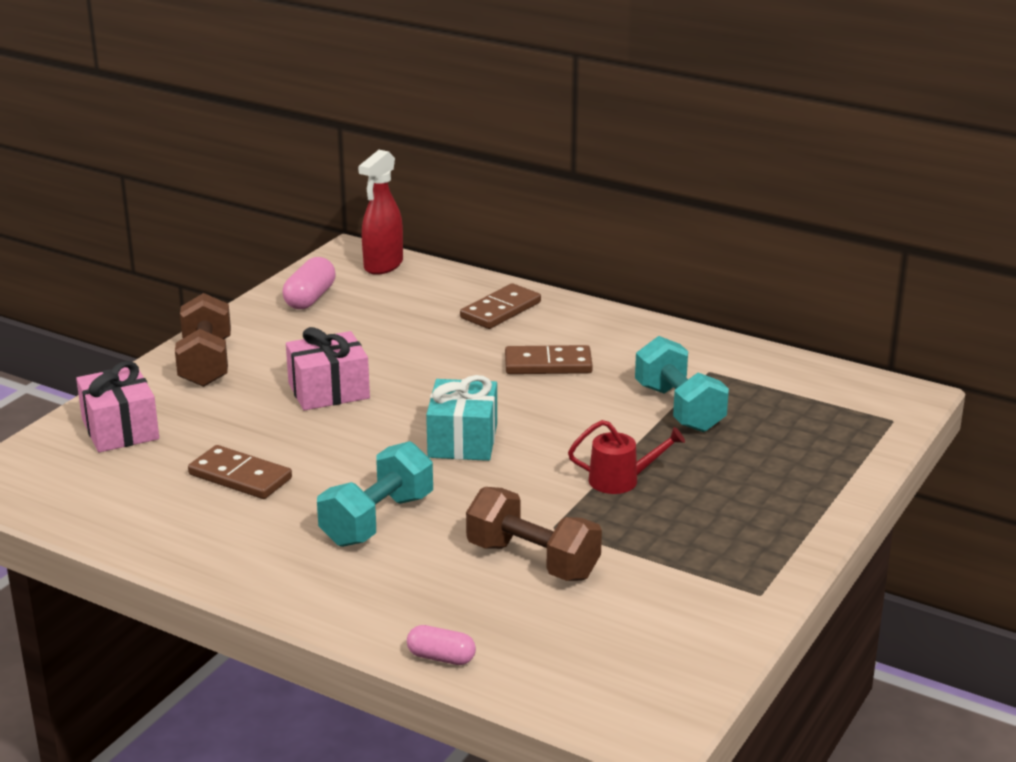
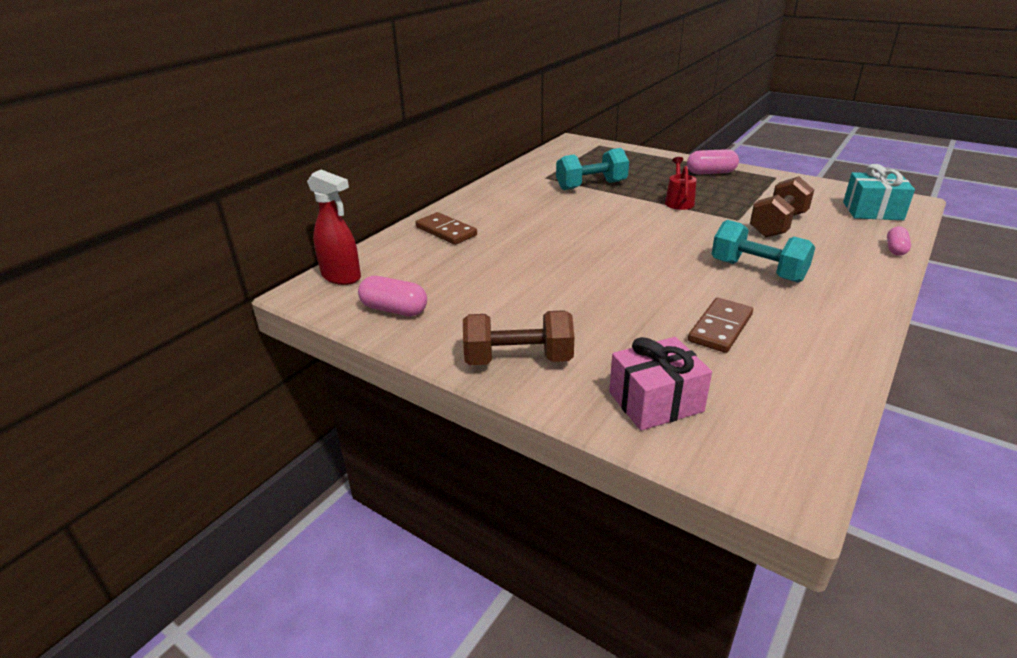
camera: 85 degrees left, 5 degrees up
pink gift [286,327,370,410] -> none
turquoise gift [426,375,497,461] -> turquoise gift moved to [843,164,915,220]
brown domino [505,345,593,374] -> none
none -> pink capsule [687,149,739,174]

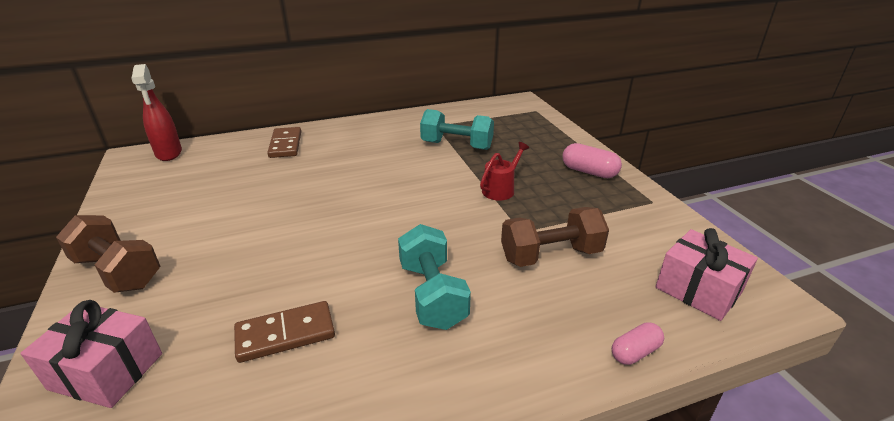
camera: 35 degrees right, 0 degrees up
pink capsule [358,276,427,316] -> none
turquoise gift [843,164,915,220] -> pink gift [655,228,758,321]

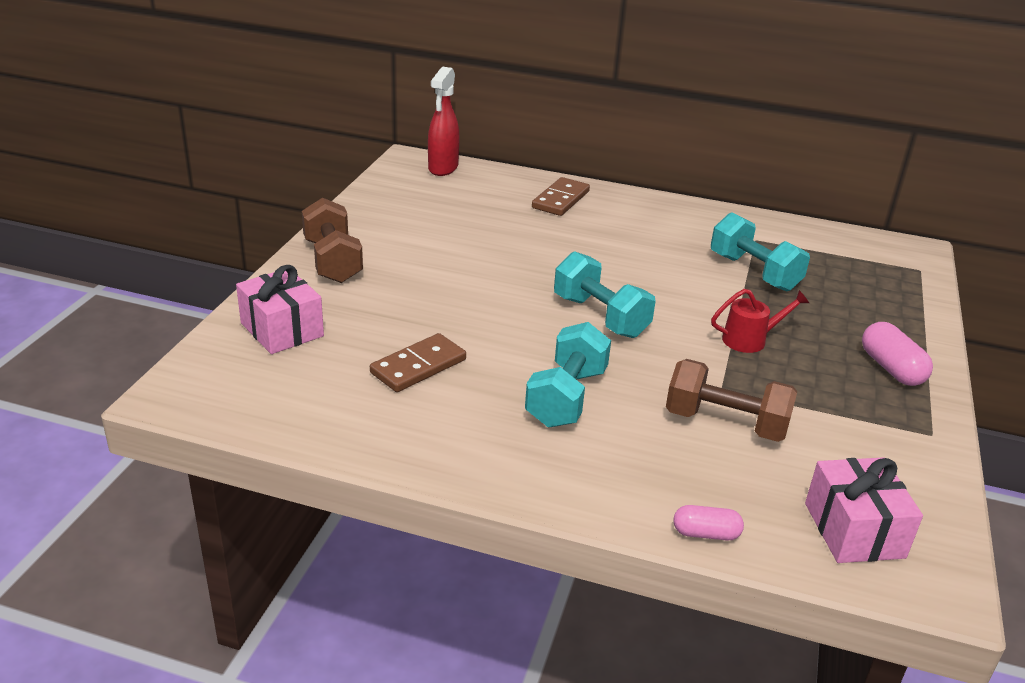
camera: 35 degrees right, 0 degrees up
brown domino [234,301,335,363] -> brown domino turned 60 degrees counterclockwise [370,333,466,392]
none -> turquoise dumbbell [554,251,656,338]

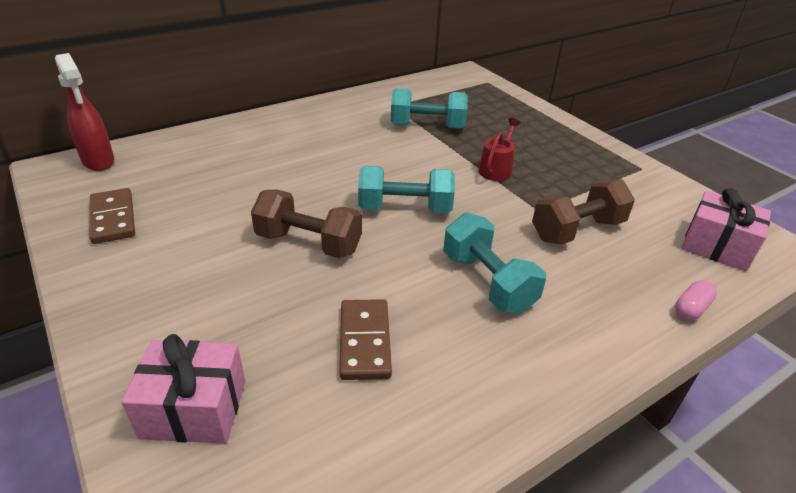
camera: 50 degrees left, 5 degrees up
brown dumbbell [302,198,363,283] -> brown dumbbell moved to [251,189,362,258]
brown domino [532,177,590,216] -> brown domino moved to [90,188,135,244]
pink capsule [862,322,933,386] -> none

